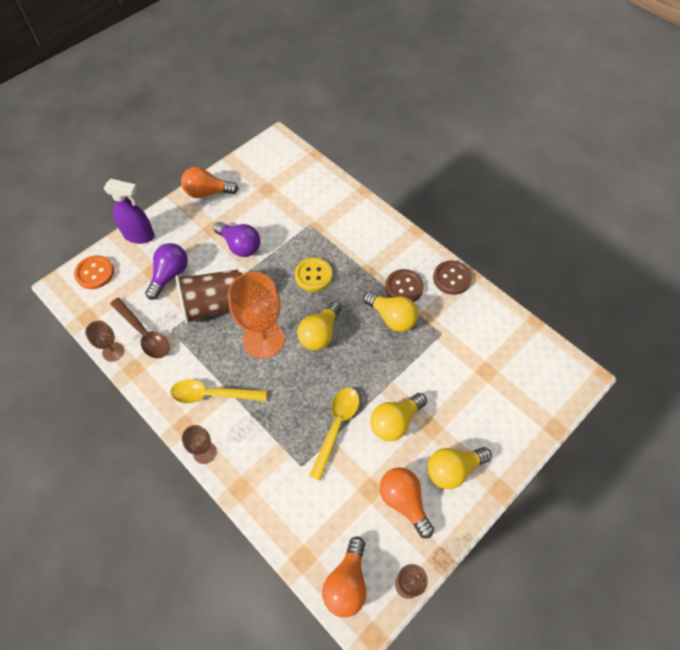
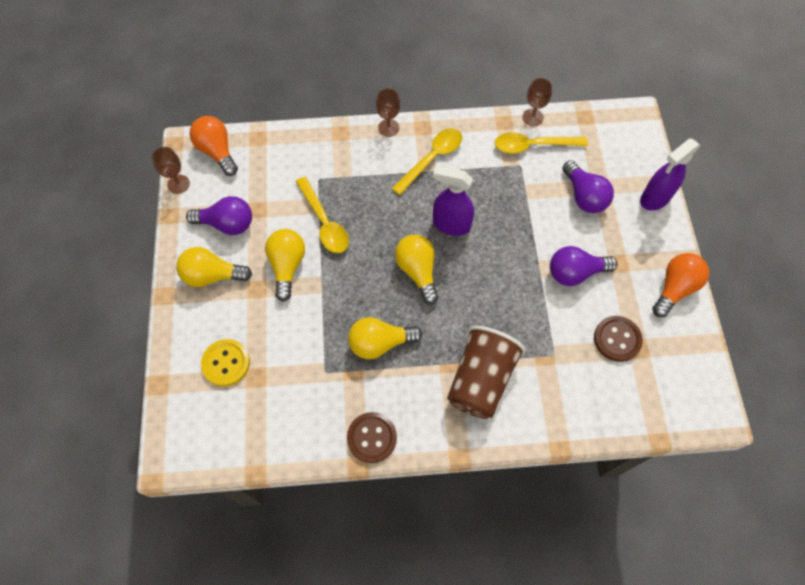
camera: 130 degrees right, 5 degrees up
orange button [74,255,114,289] -> none
brown spoon [110,298,170,359] -> yellow spoon [495,132,588,154]
brown cup [176,269,242,324] -> brown cup moved to [447,326,526,419]
orange goblet [228,272,285,359] -> purple spray bottle [433,165,474,236]
yellow button [295,258,332,292] -> yellow button moved to [201,339,250,386]
orange light bulb [380,467,434,539] -> purple light bulb [186,196,252,235]
brown button [385,269,424,302] -> brown button moved to [594,316,643,362]
yellow light bulb [427,447,492,489] -> yellow light bulb turned 105 degrees counterclockwise [176,247,252,287]

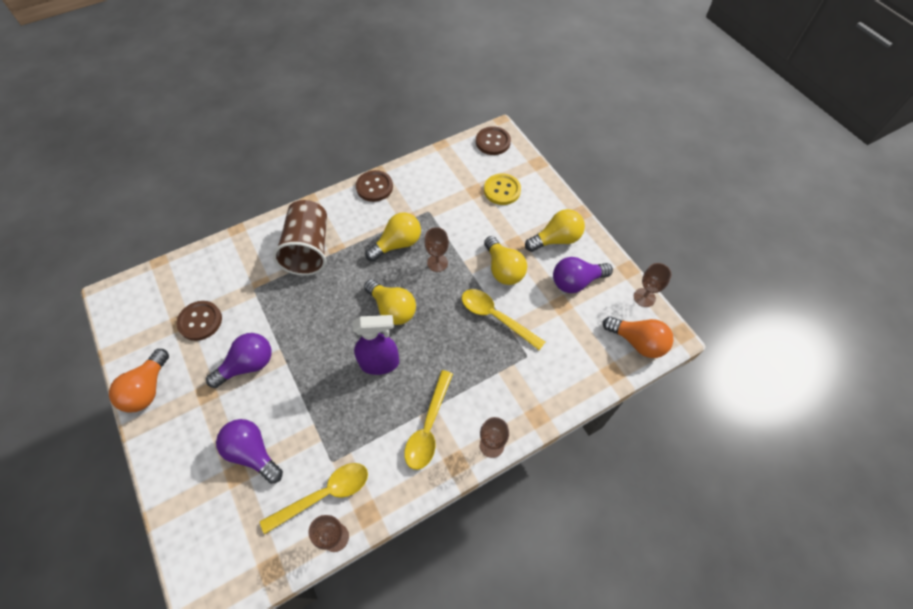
camera: 155 degrees right, 5 degrees down
purple spray bottle [640,139,701,211] -> none
none -> brown goblet [425,227,449,272]
none -> brown button [476,126,511,155]

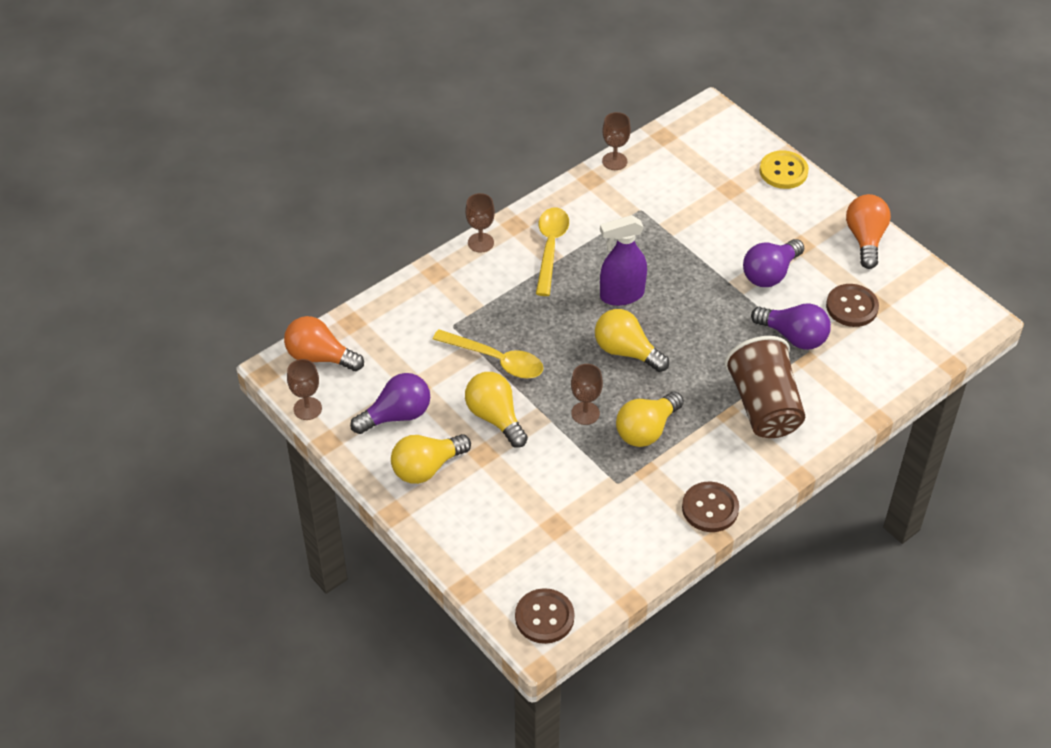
camera: 170 degrees right, 10 degrees down
purple light bulb [216,419,283,484] -> purple light bulb moved to [751,304,831,350]
yellow spoon [260,463,368,534] -> none
yellow button [484,173,521,205] -> yellow button moved to [760,150,809,189]

